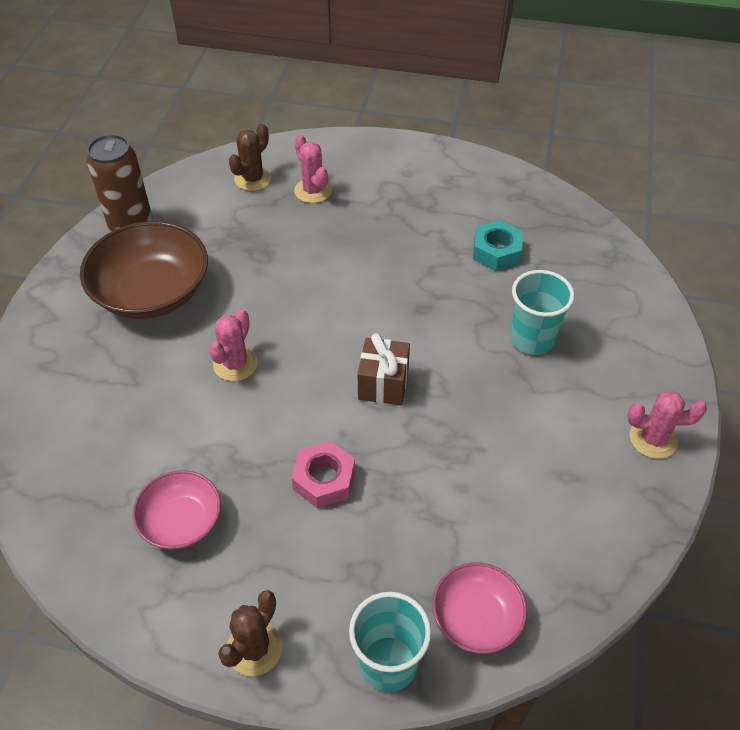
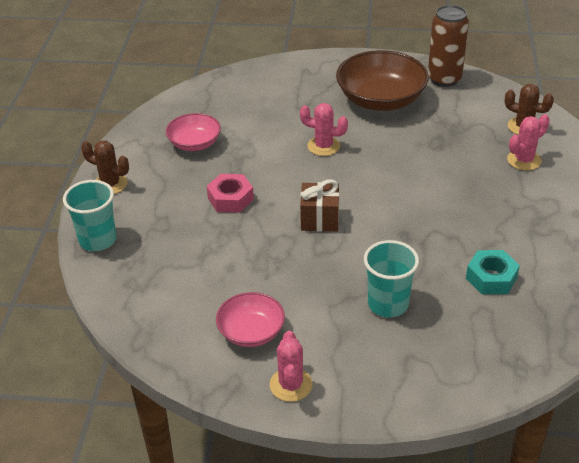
camera: 85 degrees right, 10 degrees down
pink bowl [432,562,527,653] -> pink bowl moved to [216,292,285,347]

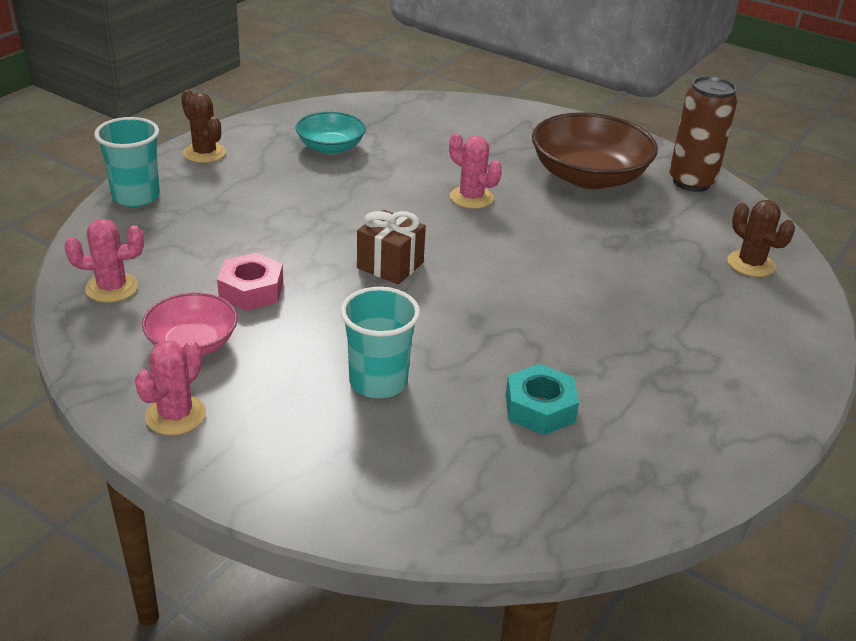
camera: 25 degrees right, 5 degrees down
pink bowl [166,113,221,151] -> turquoise bowl [296,111,366,154]
pink nut [207,174,254,213] -> pink nut moved to [217,253,283,311]
pink cactus [507,114,550,170] -> pink cactus moved to [64,219,144,303]

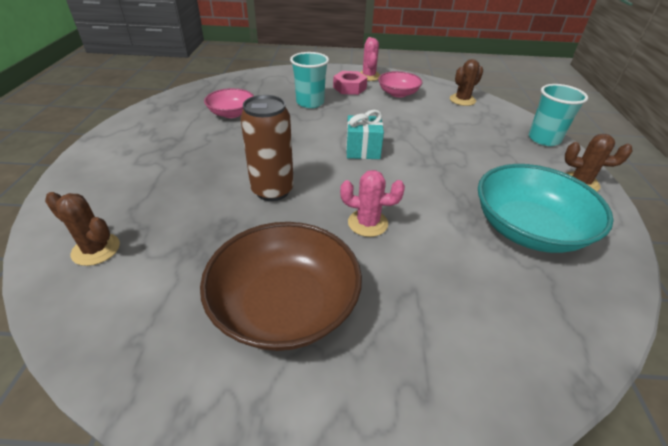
camera: 150 degrees right, 5 degrees up
pink cactus [64,219,144,303] -> brown cactus [450,59,483,106]
pink nut [217,253,283,311] -> pink nut moved to [333,71,368,95]
turquoise bowl [296,111,366,154] -> turquoise bowl [478,164,614,253], size x1.74
brown gift [357,210,426,284] -> turquoise gift [346,110,384,159]
turquoise nut [506,364,579,435] -> pink bowl [204,88,254,118]
brown can [669,76,737,192] -> brown can moved to [240,95,294,201]

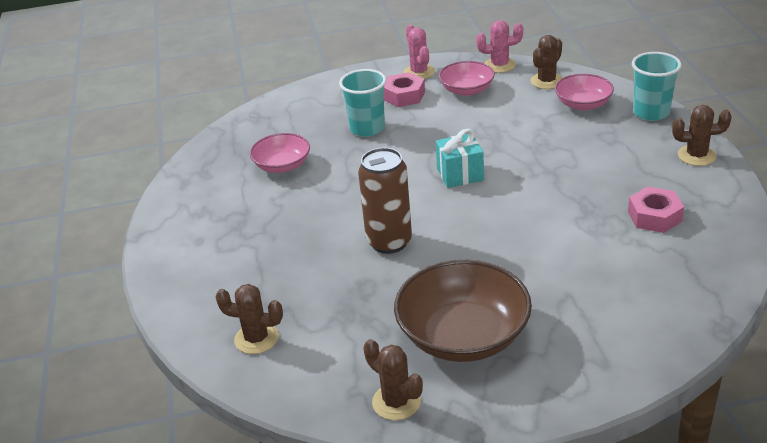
camera: 10 degrees left, 5 degrees down
pink cactus [340,170,405,237] -> pink cactus moved to [476,20,523,73]
turquoise bowl [478,164,614,253] -> pink nut [628,186,684,233]
none -> brown cactus [364,339,423,420]
none -> pink bowl [555,74,614,110]

